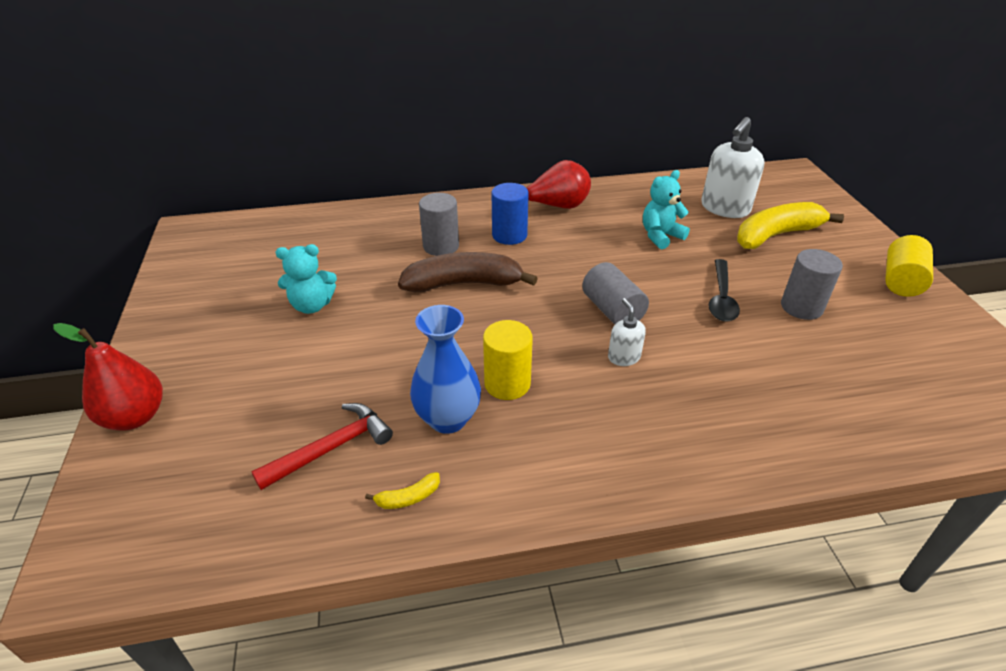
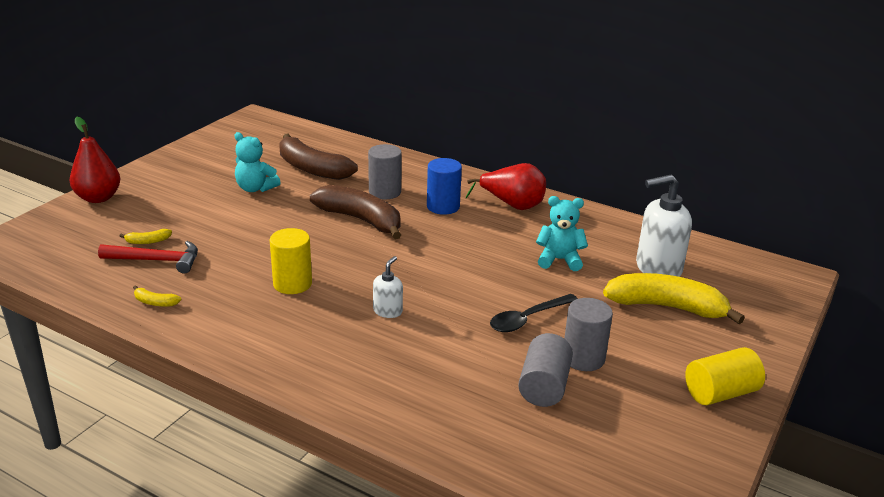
camera: 40 degrees right, 10 degrees down
blue vase [410,305,481,434] -> none
grey cylinder [582,262,649,325] -> grey cylinder moved to [518,333,573,407]
none -> yellow banana [120,229,172,244]
none -> brown banana [279,134,358,180]

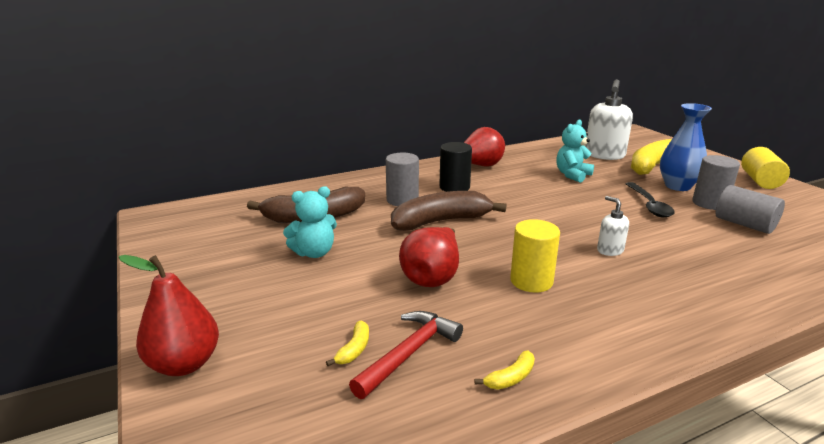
camera: 55 degrees left, 5 degrees down
blue cylinder [427,158,462,215] -> black cylinder [439,142,472,192]
none -> red pear [399,227,459,287]
none -> blue vase [660,103,712,191]

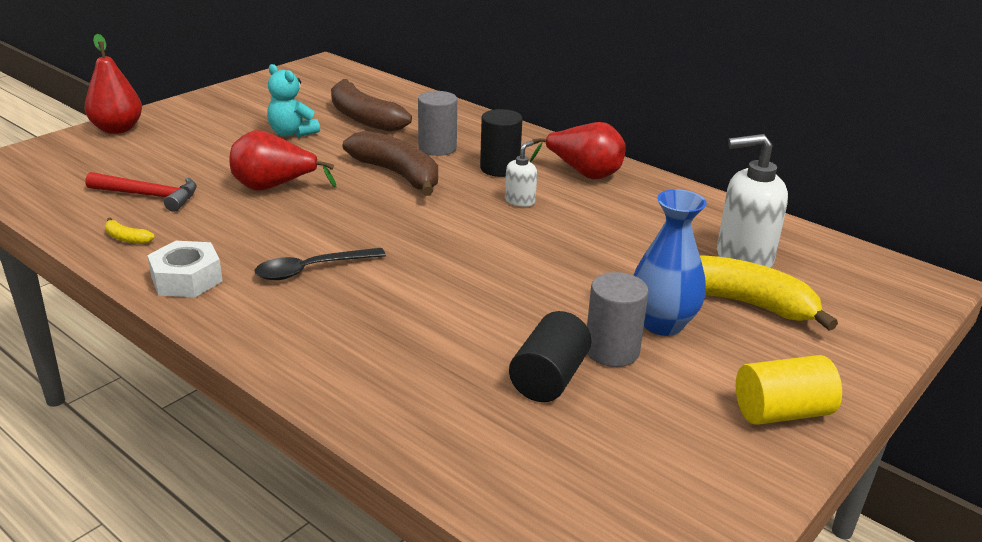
camera: 65 degrees right, 5 degrees up
yellow banana [326,321,369,366] -> none
yellow cylinder [510,219,560,293] -> none
turquoise teddy bear [556,119,594,183] -> none
white soap dispenser [597,196,629,256] -> white soap dispenser moved to [505,141,537,207]
black spoon [626,182,675,217] -> black spoon moved to [255,248,386,280]
grey cylinder [715,185,785,234] -> black cylinder [509,311,591,402]
none -> white nut [147,241,223,297]

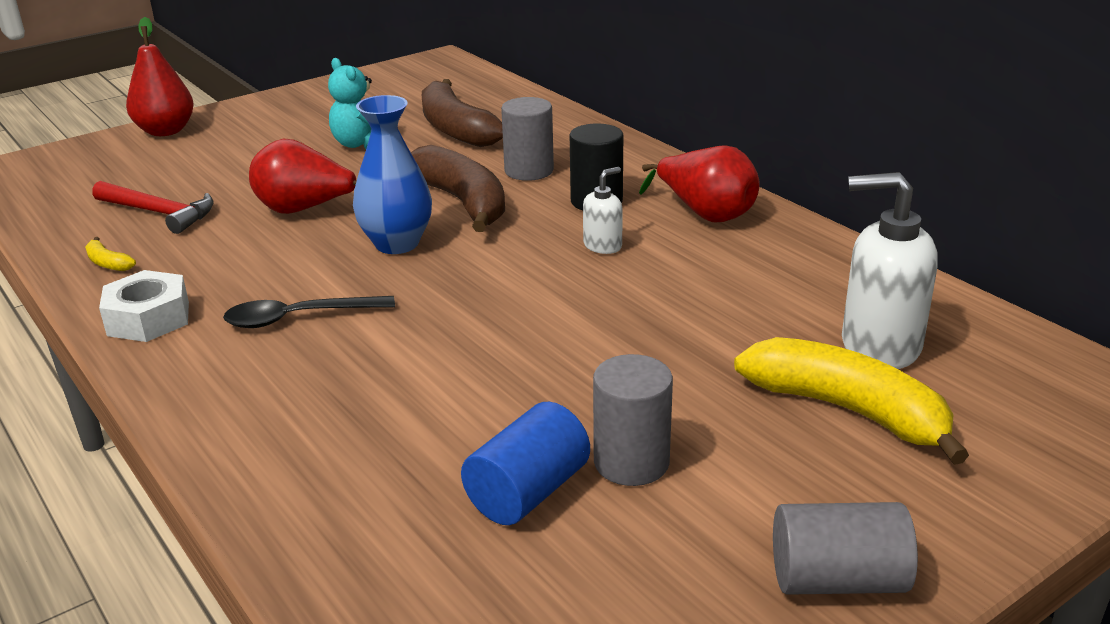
camera: 15 degrees right, 0 degrees up
black cylinder [509,311,591,402] -> blue cylinder [461,402,590,525]
blue vase [634,189,707,336] -> blue vase moved to [353,95,432,254]
yellow cylinder [736,355,842,425] -> grey cylinder [773,502,918,595]

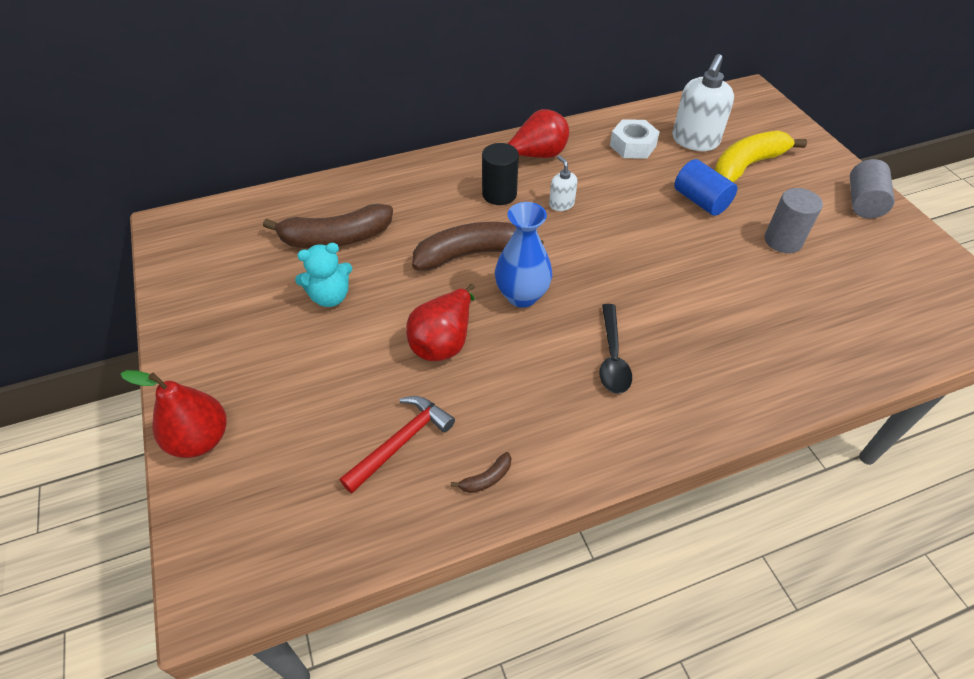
camera: 75 degrees left, 20 degrees up
yellow banana [85,237,136,271] -> brown banana [451,452,511,493]
white nut [99,270,189,342] -> white nut moved to [610,119,660,159]
blue cylinder [461,402,590,525] -> blue cylinder moved to [674,159,737,216]
grey cylinder [501,97,554,181] -> none

